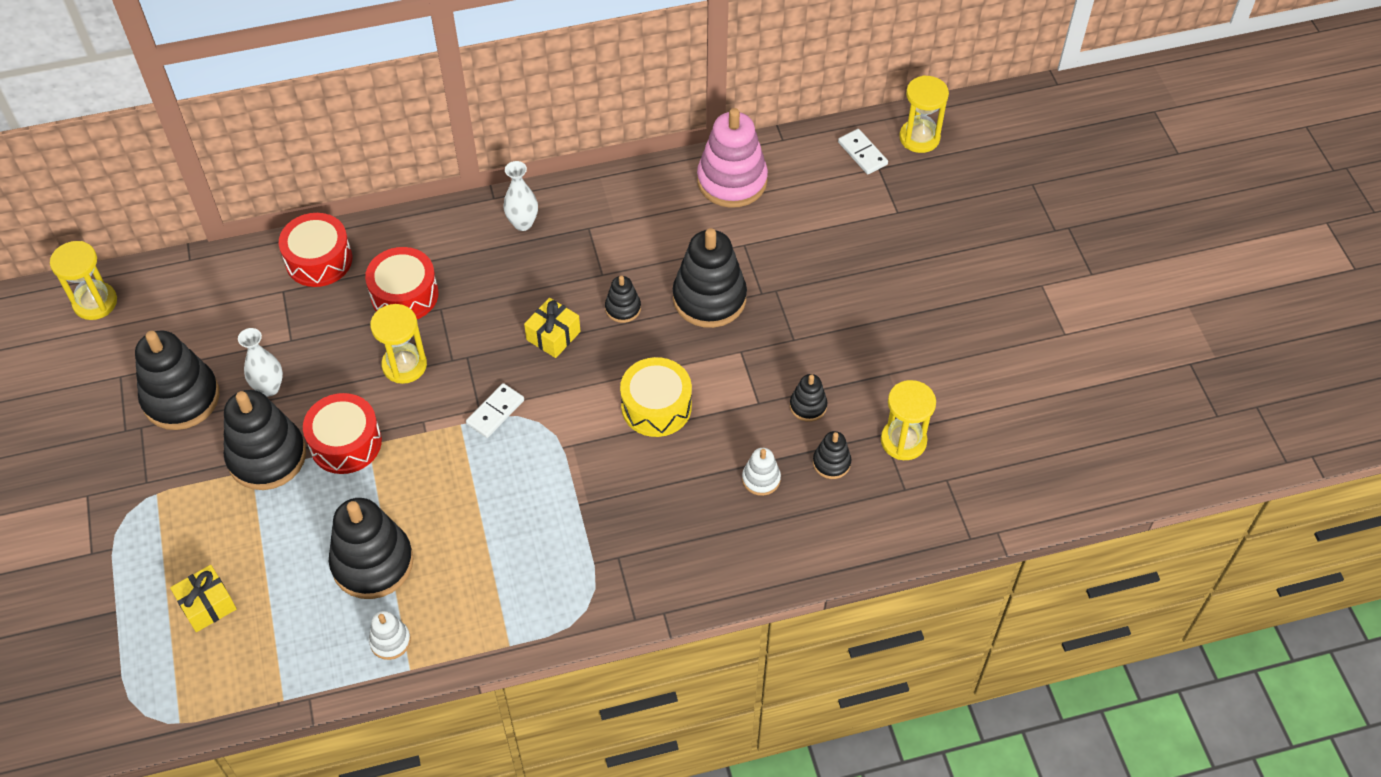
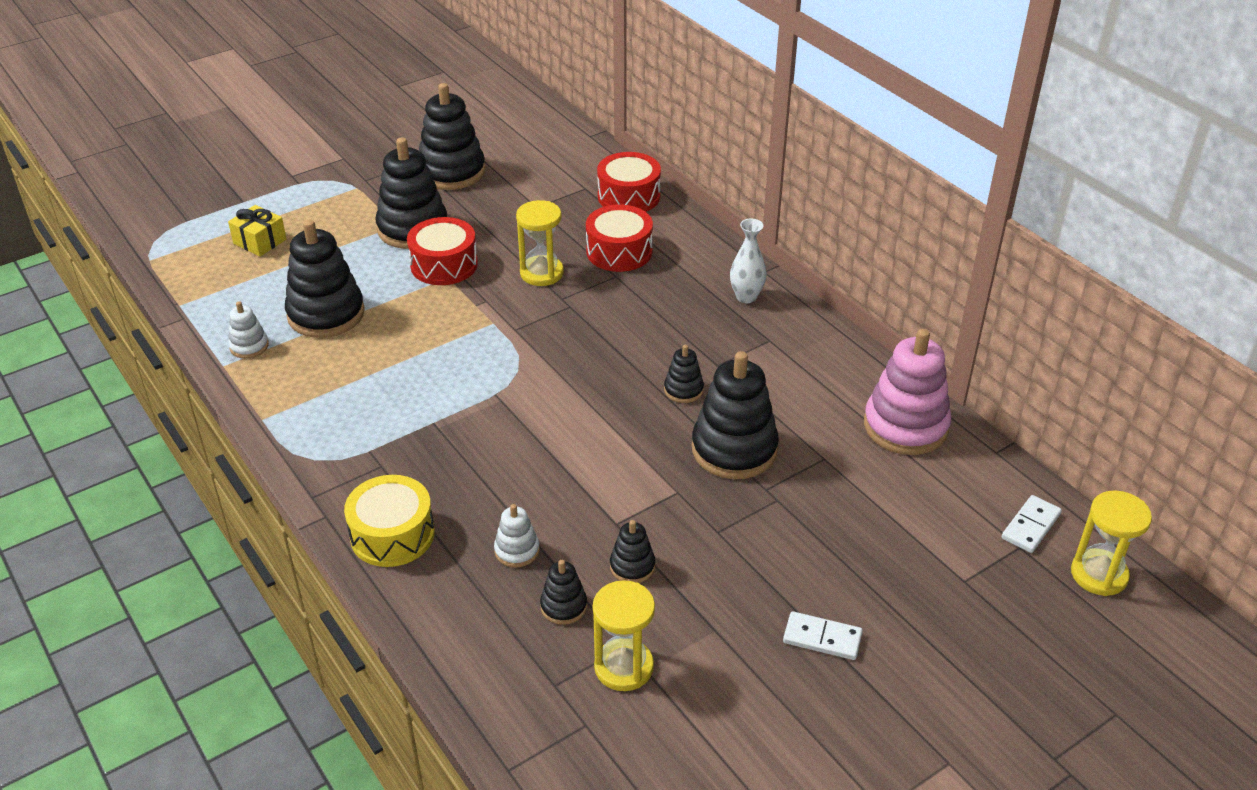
camera: 70 degrees right, 15 degrees down
yellow hourglass [50,241,117,320] -> none
white vase [238,328,283,396] -> none
white domino [466,383,524,438] -> white domino moved to [783,611,863,660]
yellow gift [524,298,581,358] -> none
yellow drum [620,357,692,437] -> yellow drum moved to [344,475,435,567]

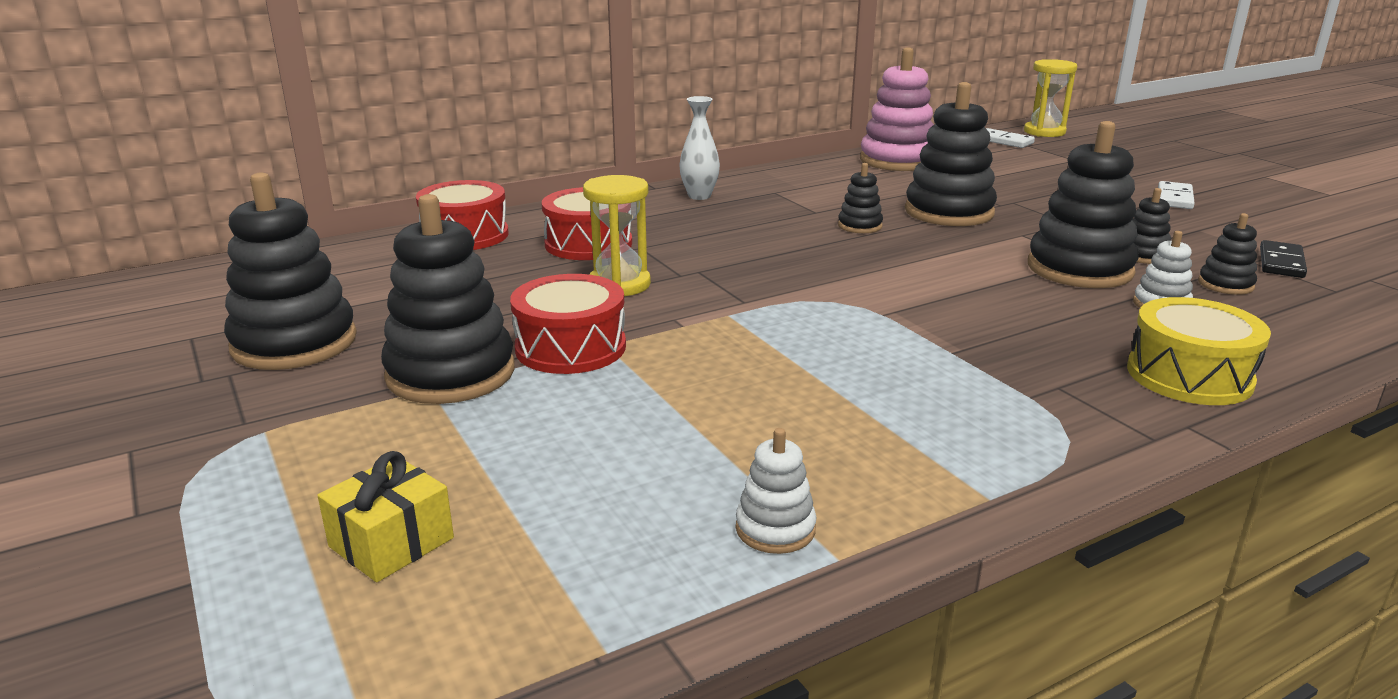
camera: 85 degrees left, 15 degrees down
black stacking toy [285,220,365,338] -> black stacking toy moved to [1028,121,1139,288]
yellow hourglass [593,580,655,691] -> black domino [1260,240,1307,278]

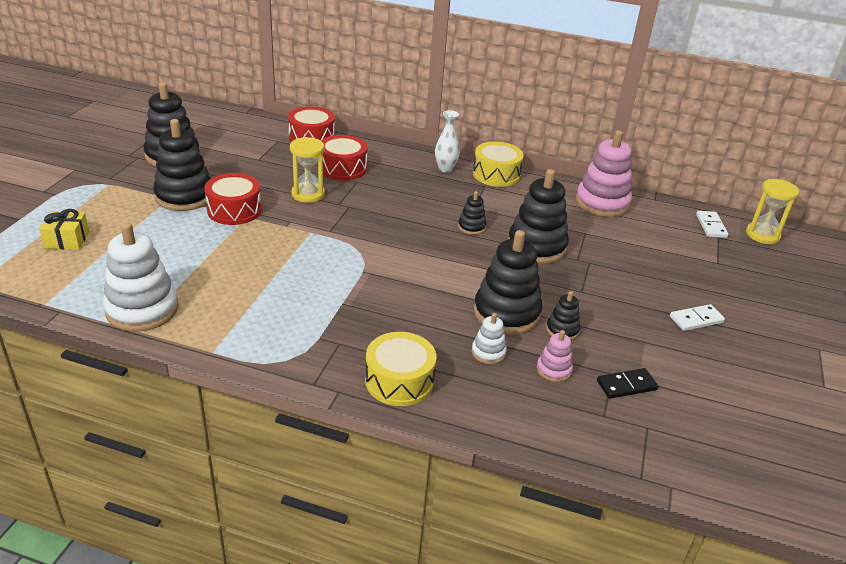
camera: 45 degrees right, 10 degrees up
white stacking toy [736,428,817,554] -> white stacking toy [103,222,179,332], size x2.06
black stacking toy [1198,213,1257,295] -> pink stacking toy [537,330,573,382]
none -> yellow drum [473,141,524,187]

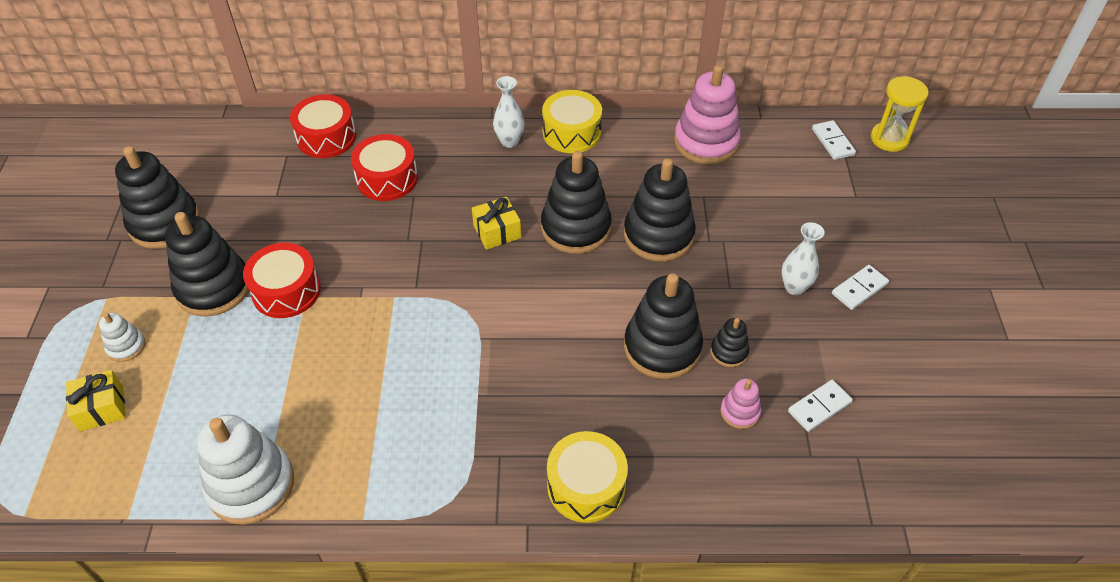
camera: 15 degrees left, 15 degrees up
yellow hourglass [290,137,325,203] -> none
black stacking toy [458,191,487,235] -> black stacking toy [541,151,612,254], size x2.06
white stacking toy [472,313,507,364] -> white stacking toy moved to [99,312,145,362]
black domino [597,368,658,399] -> white domino [788,380,853,432]
none -> yellow gift [472,197,521,250]
none -> white vase [781,222,825,295]

